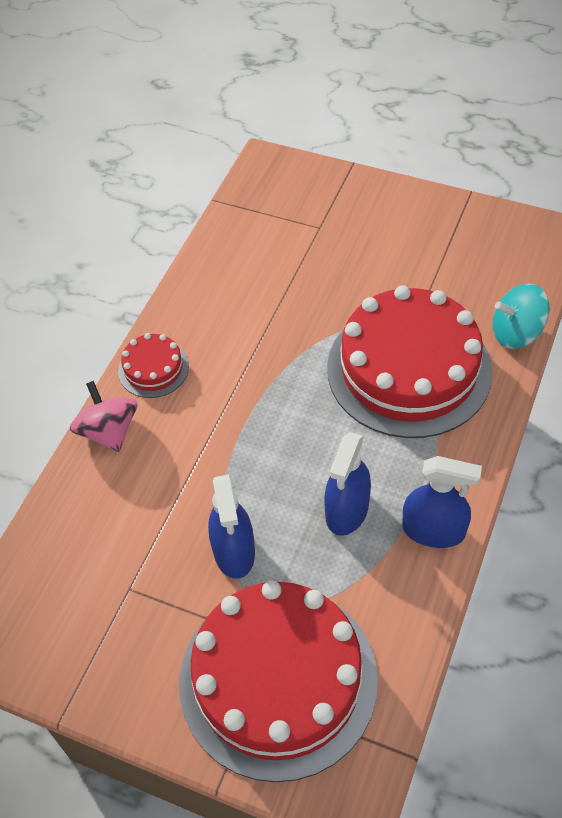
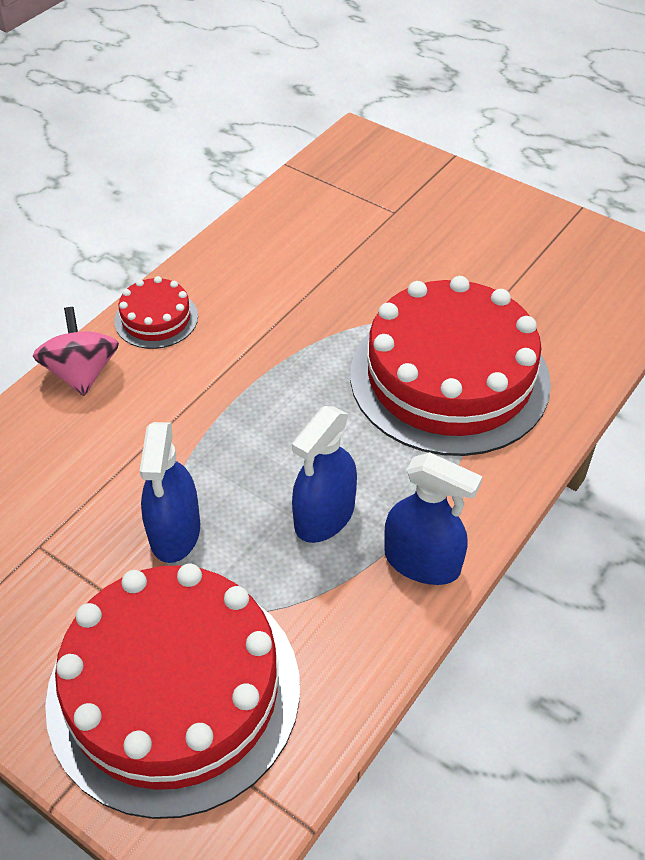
camera: 10 degrees right, 5 degrees down
turquoise spinning top [493,283,550,349] -> none

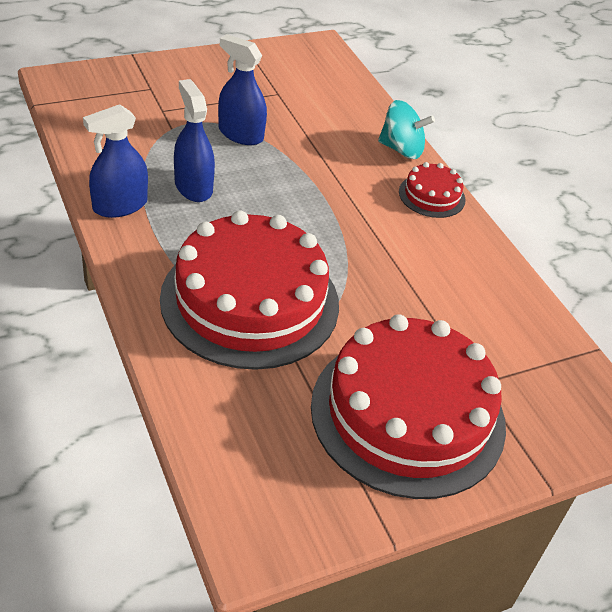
camera: 115 degrees right, 5 degrees down
pink spinning top [33,307,119,396] -> turquoise spinning top [378,100,435,159]
red cake [45,564,300,819] -> red cake moved to [311,314,506,499]

